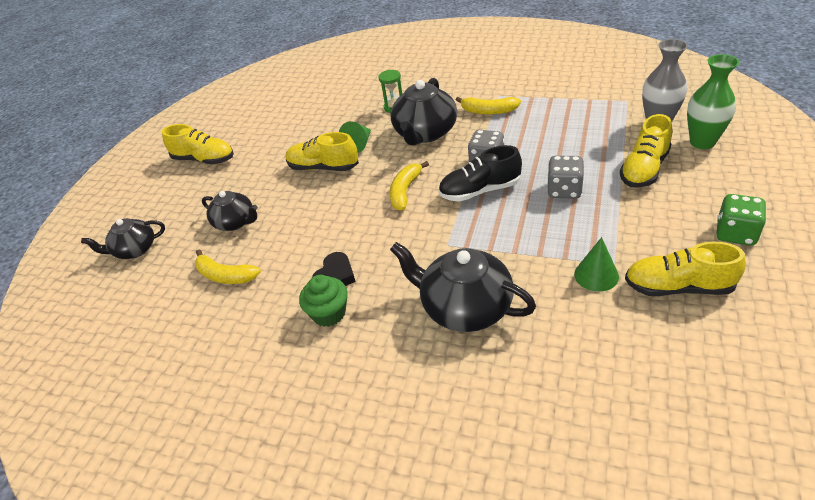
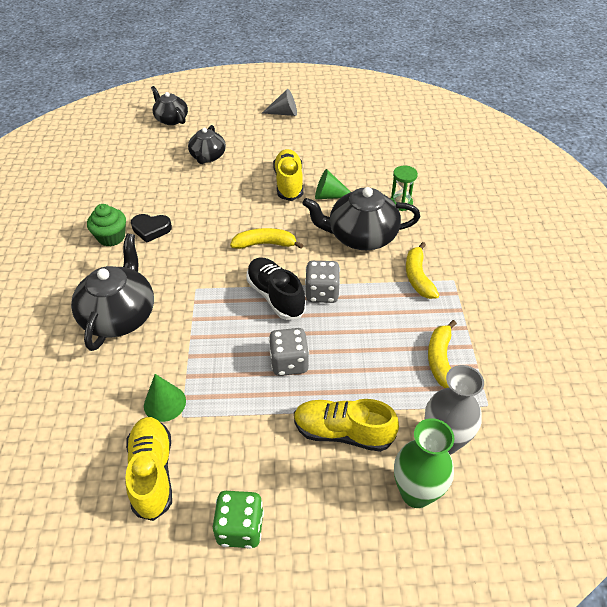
camera: 65 degrees right, 5 degrees up
yellow shoe [162,124,234,164] -> grey cone [262,89,297,116]
yellow banana [195,250,261,284] -> yellow banana moved to [428,320,457,388]

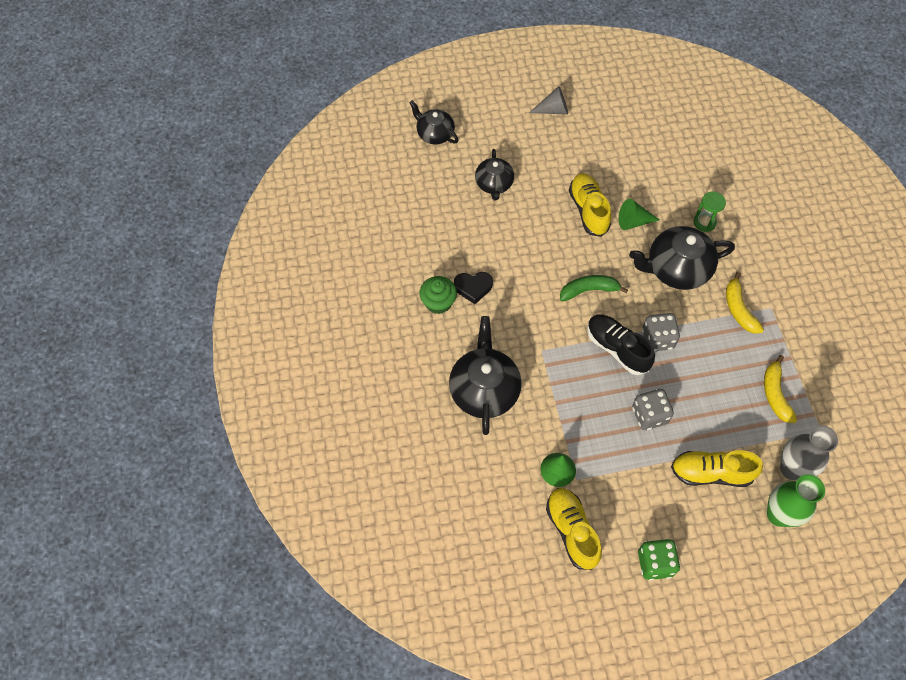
camera: 10 degrees left, 15 degrees up
yellow banana [230,228,303,249] -> green banana [560,275,628,302]

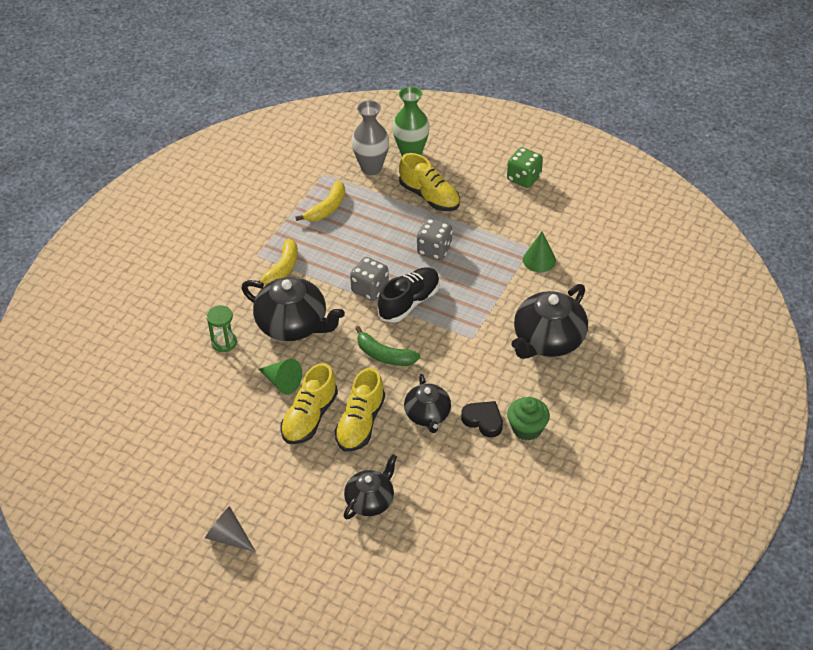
camera: 140 degrees left, 15 degrees down
black teapot [409,100,458,145] -> black teapot moved to [404,374,451,433]
yellow shoe [546,488,602,570] -> yellow shoe moved to [335,368,385,452]
black shoe [587,314,655,375] -> black shoe turned 135 degrees counterclockwise [378,267,440,323]

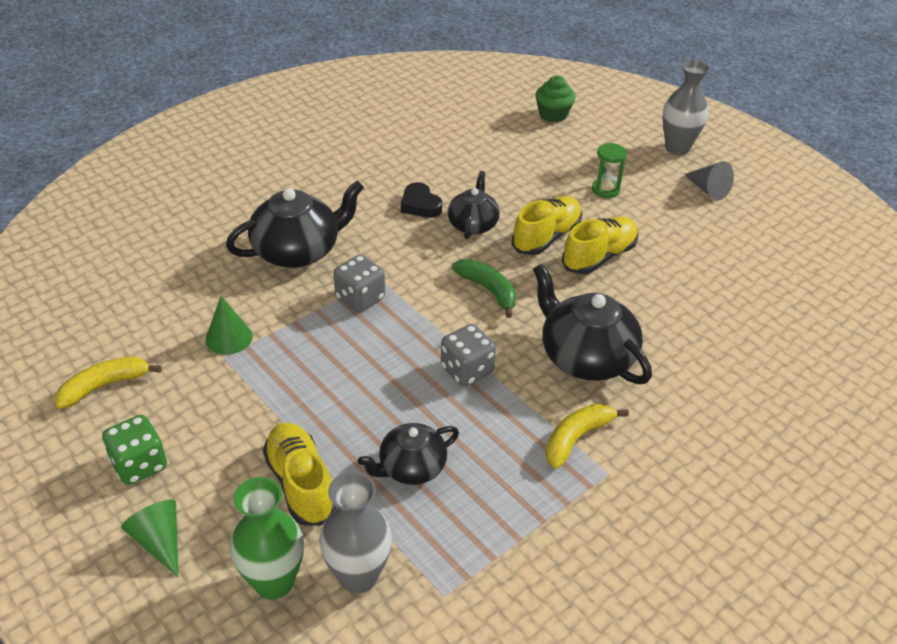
camera: 160 degrees left, 5 degrees down
green hourglass [206,305,237,352] -> green hourglass moved to [592,143,627,198]
green cone [259,359,302,395] -> green cone moved to [121,499,179,577]
yellow banana [296,181,345,221] -> yellow banana moved to [55,356,162,409]
black teapot [344,454,397,519] -> black teapot moved to [358,423,459,485]
black shoe [378,267,440,323] -> none
grey dice [417,218,453,260] -> grey dice moved to [334,255,385,312]
green cupcake [507,397,550,441] -> green cupcake moved to [535,75,576,123]
none -> grey vase [663,60,710,155]

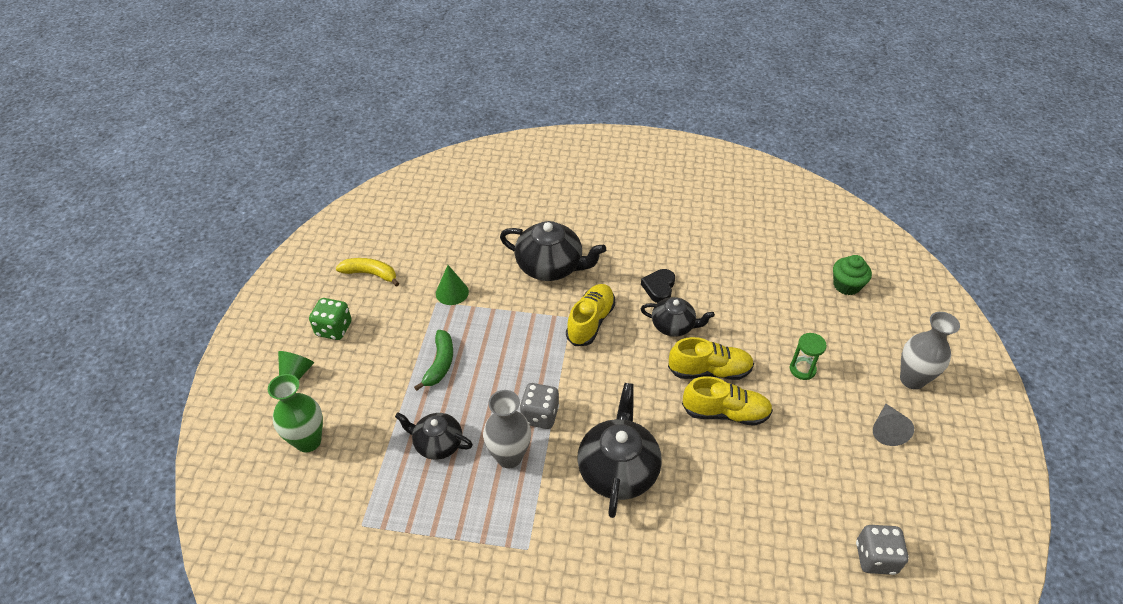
camera: 50 degrees right, 5 degrees up
yellow shoe [263,422,336,526] -> yellow shoe moved to [566,284,615,346]
grey vase [319,471,392,594] -> grey vase moved to [483,390,531,469]
grey dice [334,255,385,312] -> grey dice moved to [856,525,909,575]
black teapot [448,171,500,239] -> black teapot turned 45 degrees clockwise [641,297,715,337]
green banana [452,259,516,318] -> green banana moved to [414,330,453,391]
yellow banana [546,404,629,468] -> none

